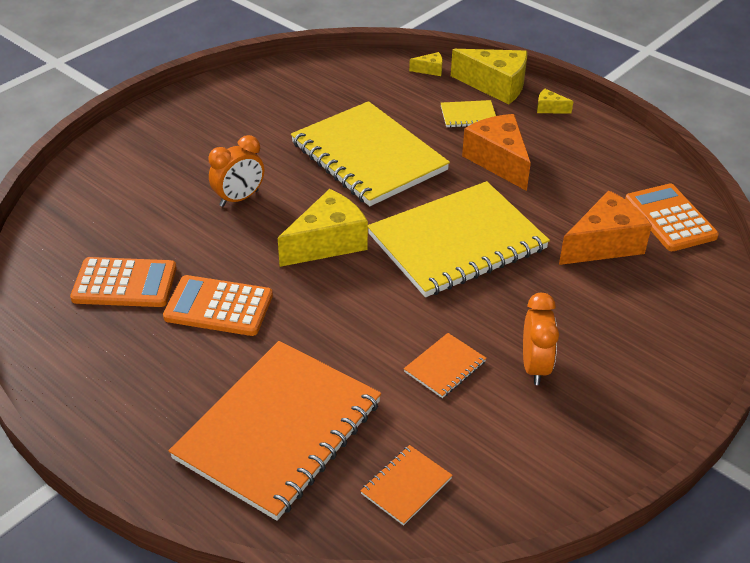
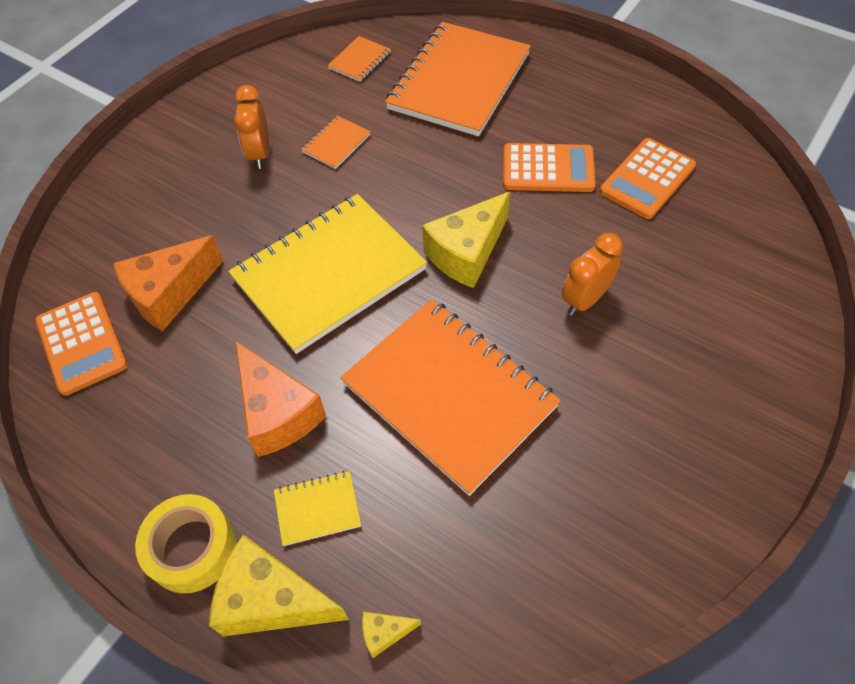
camera: 175 degrees right, 15 degrees up
orange calculator [70,257,177,307] -> orange calculator turned 45 degrees counterclockwise [600,138,696,219]
yellow notebook [291,101,450,206] -> orange notebook [341,299,561,496]
yellow cheese [537,89,574,113] -> yellow tape [135,494,236,593]

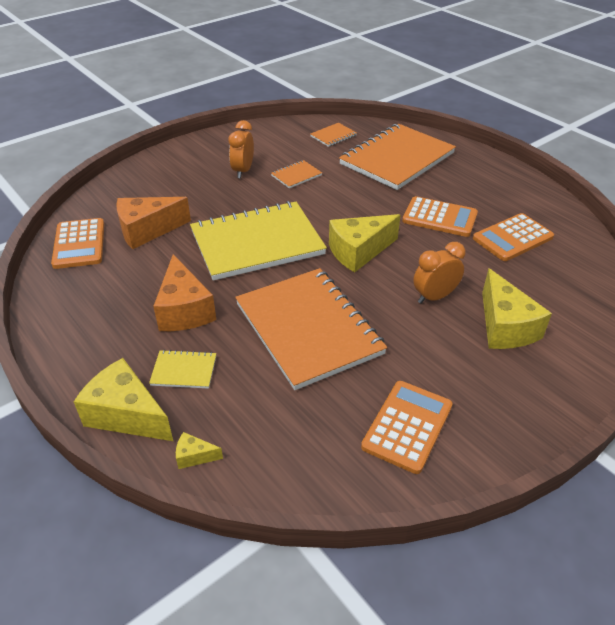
camera: 15 degrees right, 15 degrees down
yellow tape [135,494,236,593] -> none
none -> orange calculator [361,381,453,474]
none -> yellow cheese [482,268,552,349]

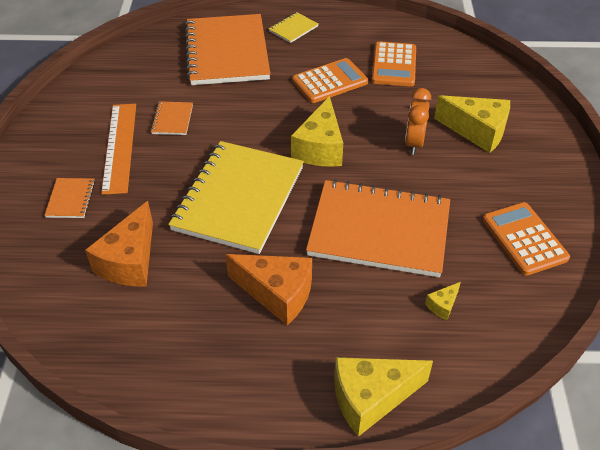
camera: 50 degrees left, 5 degrees up
orange calculator [51,218,104,269] -> none
yellow notebook [149,350,216,389] -> yellow notebook moved to [269,12,318,43]
yellow cheese [176,432,223,469] -> yellow cheese moved to [425,282,461,320]
orange clock [229,120,254,178] -> orange ruler [101,104,136,195]
orange notebook [310,123,357,147] -> orange notebook moved to [44,178,95,218]

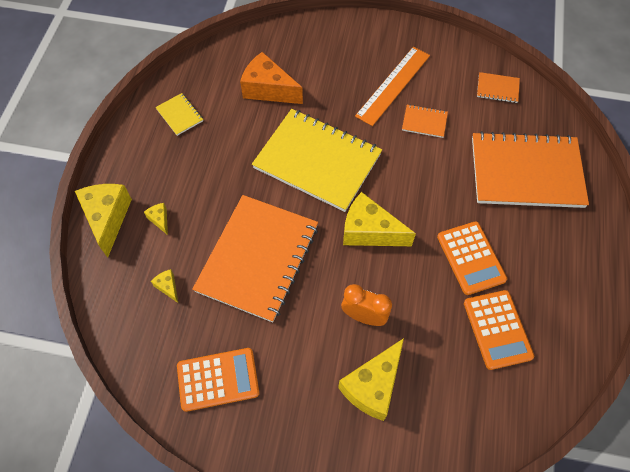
camera: 100 degrees right, 15 degrees up
orange notebook [44,178,95,218] -> orange notebook moved to [477,72,520,103]
orange ruler [101,104,136,195] -> orange ruler turned 60 degrees counterclockwise [355,47,430,126]
orange cheese [225,254,312,325] -> none
yellow notebook [269,12,318,43] -> yellow notebook moved to [155,93,203,136]
orange calculator [371,41,416,87] -> orange calculator turned 120 degrees counterclockwise [464,290,534,370]
none -> yellow cheese [144,203,168,235]

